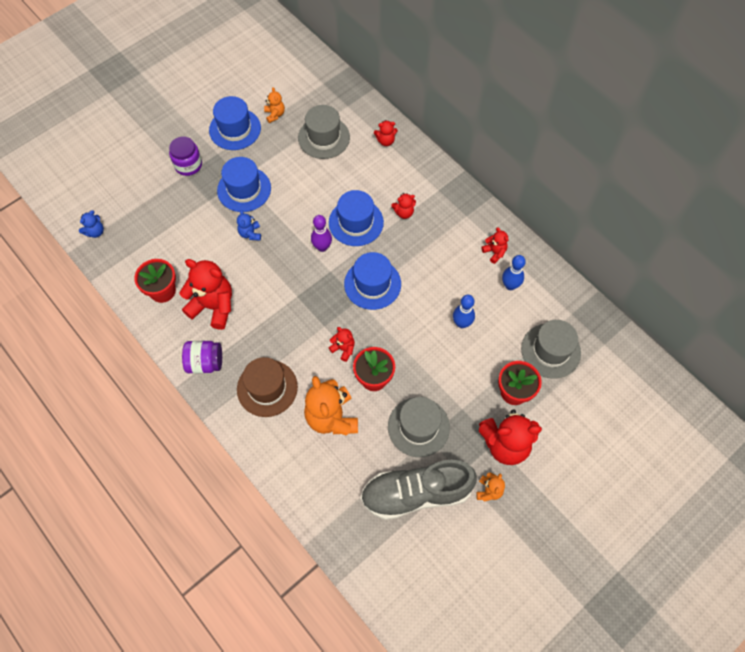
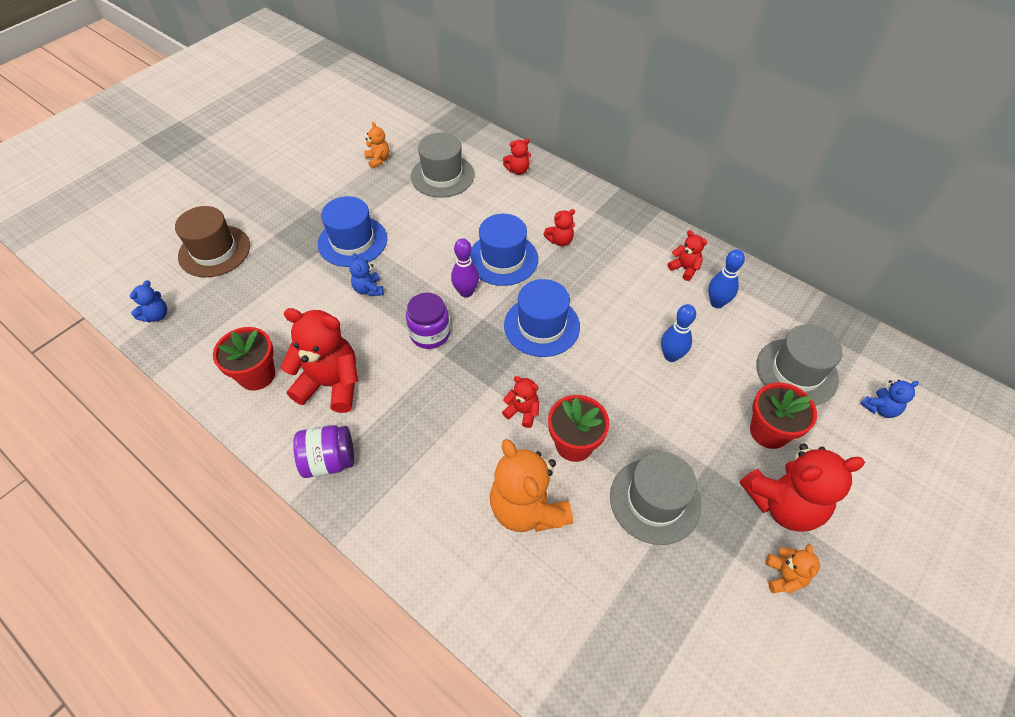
camera: 10 degrees left, 10 degrees down
purple jar [169,137,202,176] -> purple jar moved to [406,293,450,349]
blue hat [209,96,261,150] -> none
brown hat [237,357,298,417] -> brown hat moved to [175,206,250,277]
grey shoe [361,460,477,520] -> none
none -> blue teddy bear [860,380,919,418]

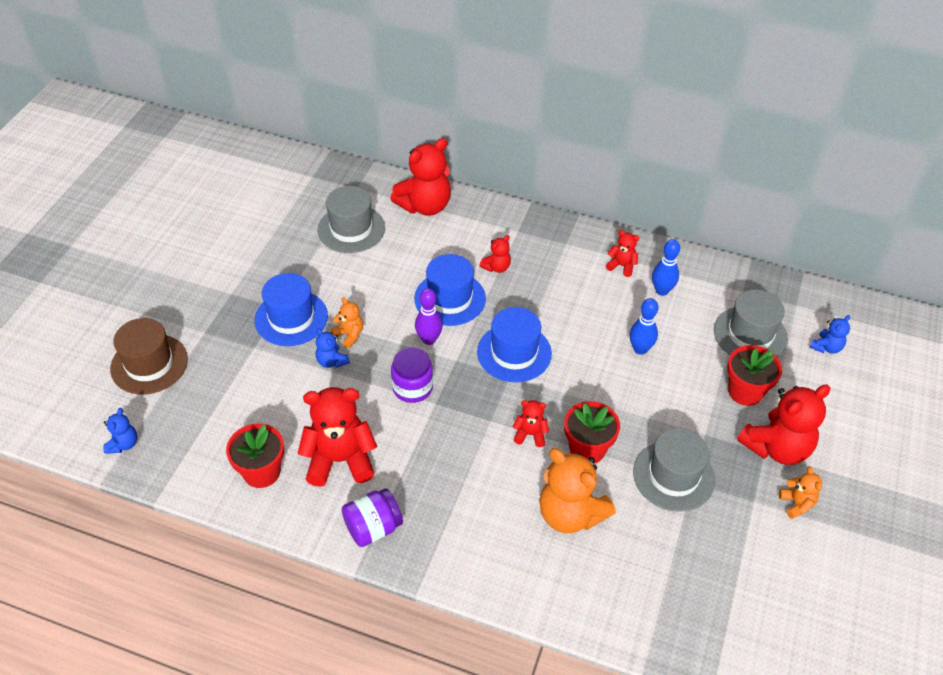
camera: 20 degrees left, 5 degrees down
orange teddy bear [364,122,390,169] -> orange teddy bear moved to [331,298,363,348]
red teddy bear [503,139,531,175] -> red teddy bear [390,138,451,216], size x2.06

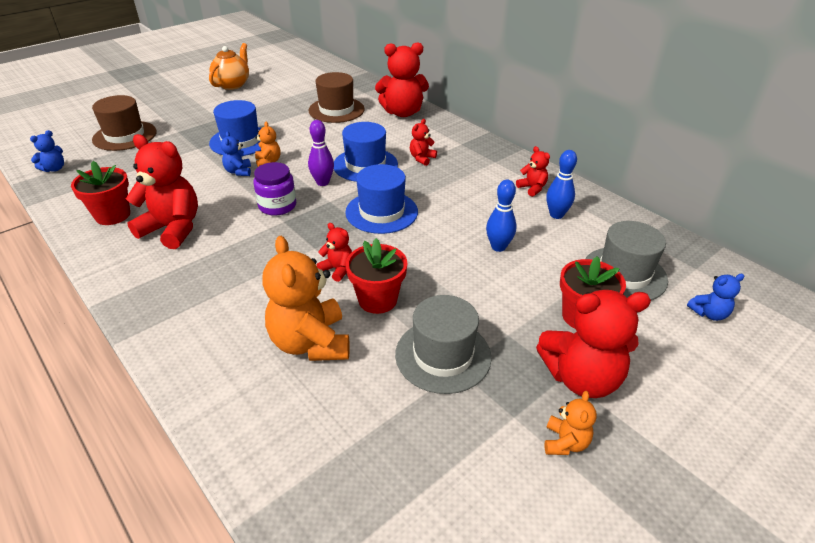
camera: 30 degrees right, 10 degrees down
grey hat [317,186,385,253] -> brown hat [309,72,365,123]
purple jar [342,488,403,547] -> none
red teddy bear [479,235,511,273] -> red teddy bear turned 135 degrees clockwise [410,119,437,166]
none -> orange teapot [209,43,249,90]

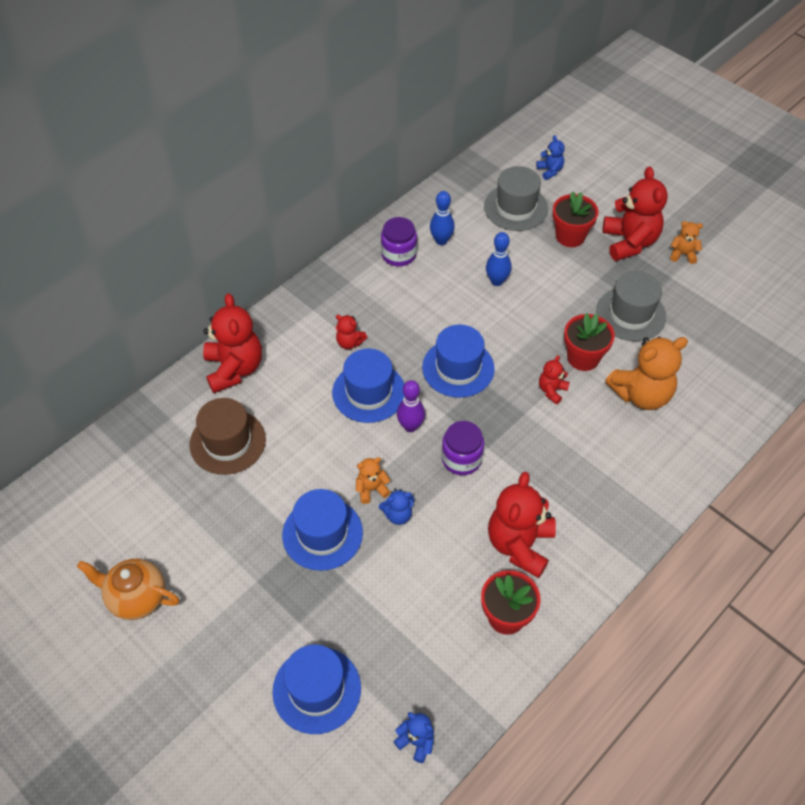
camera: 95 degrees left, 15 degrees up
brown hat [92,95,157,151] -> blue hat [272,645,361,734]
red teddy bear [516,146,550,197] -> purple jar [381,217,417,266]

